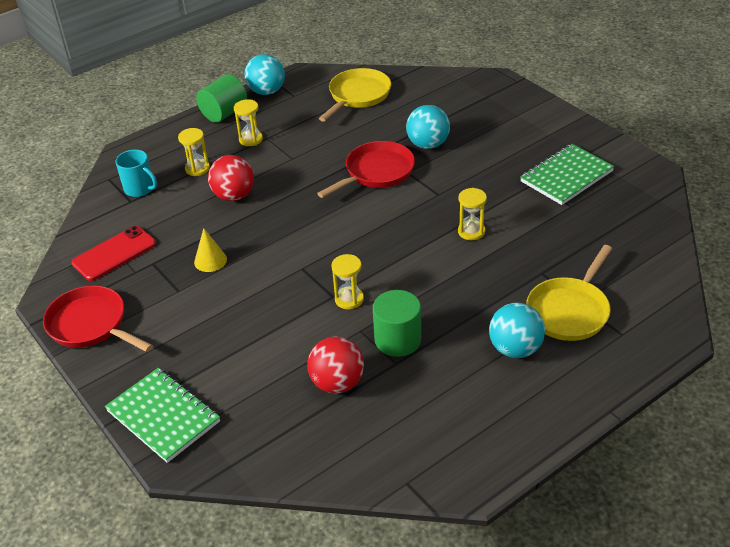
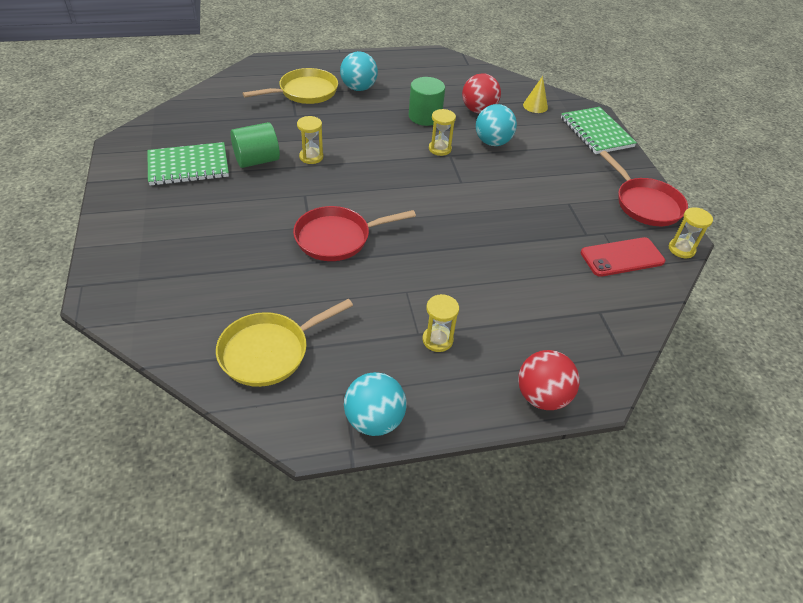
camera: 160 degrees left, 5 degrees up
turquoise mug [116,150,157,197] -> none
yellow hourglass [178,128,210,176] -> yellow hourglass moved to [669,207,713,258]
yellow cone [194,228,227,272] -> yellow cone moved to [523,76,548,113]
green cylinder [196,74,247,123] -> green cylinder moved to [230,122,280,168]
red ball [208,155,254,201] -> red ball moved to [518,350,580,410]
turquoise ball [406,105,450,149] -> turquoise ball moved to [476,104,517,146]

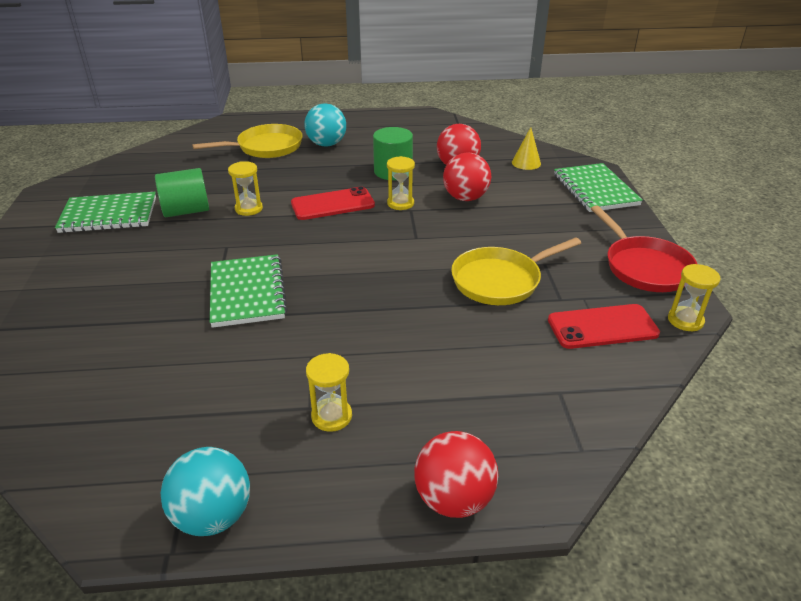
camera: 10 degrees right, 10 degrees down
yellow pan [216,299,353,387] -> yellow pan moved to [451,237,581,305]
red pan [293,206,416,261] -> green notebook [210,254,287,328]
turquoise ball [476,104,517,146] -> red ball [443,152,491,201]
none -> red phone [291,187,375,220]

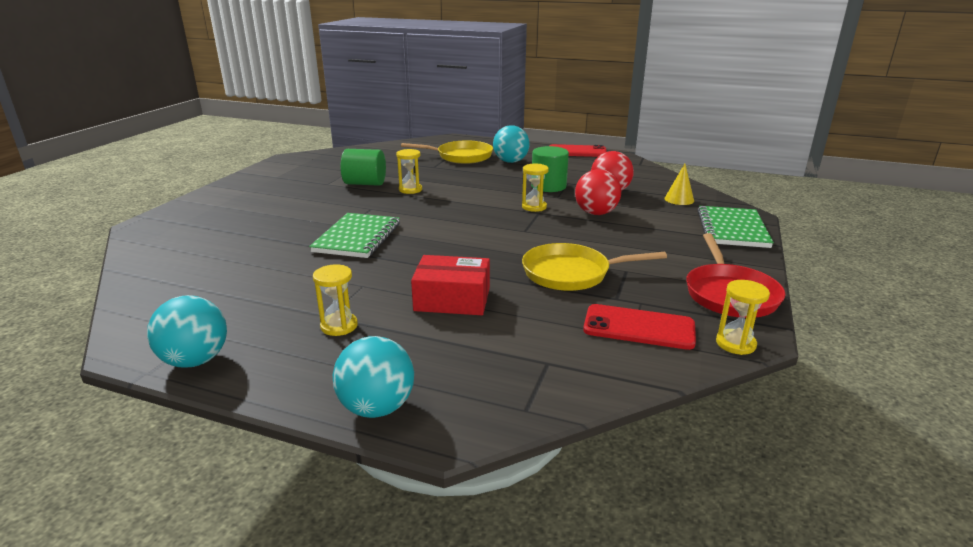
camera: 25 degrees right, 10 degrees down
green notebook [55,192,156,233] -> none
red phone [291,187,375,220] -> red phone moved to [550,144,607,157]
red ball [414,431,498,518] -> turquoise ball [333,336,414,418]
none -> red box [411,255,490,315]

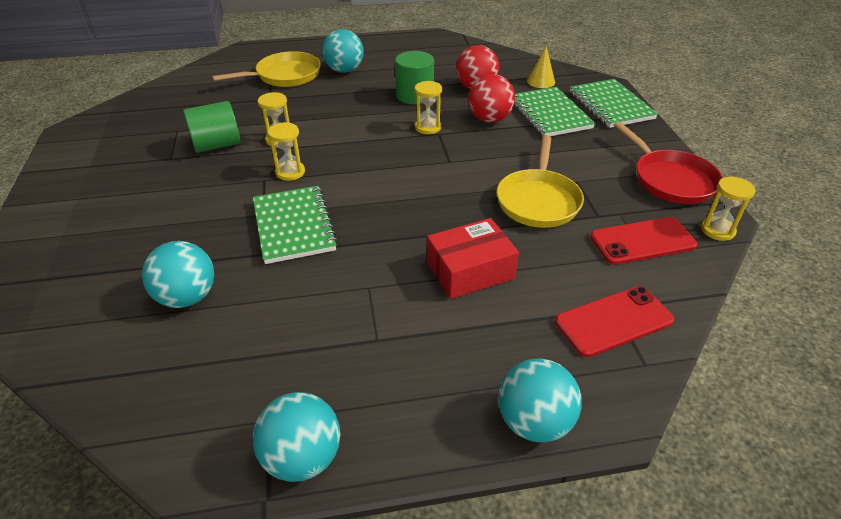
camera: 30 degrees left, 15 degrees up
yellow hourglass [313,264,358,336] -> yellow hourglass moved to [268,122,305,181]
yellow pan [522,243,667,291] -> yellow pan turned 45 degrees counterclockwise [497,135,584,228]
red phone [550,144,607,157] -> red phone moved to [555,286,674,357]
none -> turquoise ball [142,241,214,308]
none -> green notebook [514,87,595,136]

